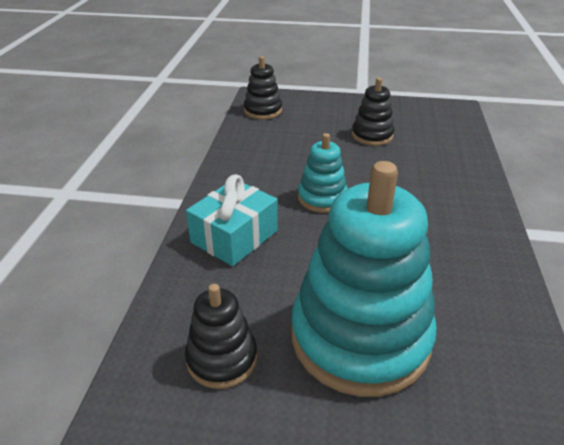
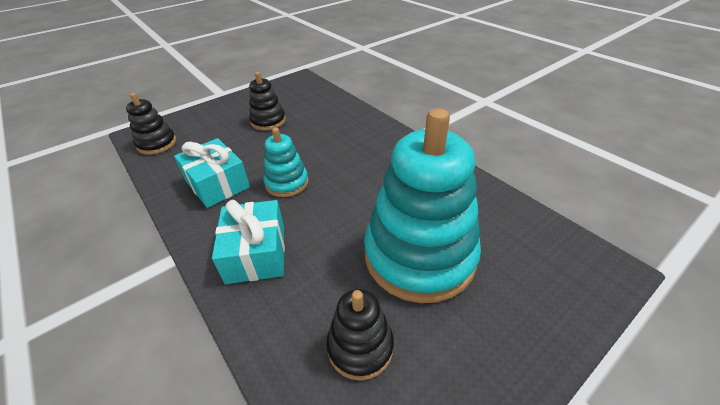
camera: 45 degrees left, 5 degrees up
none -> turquoise gift [174,138,250,208]

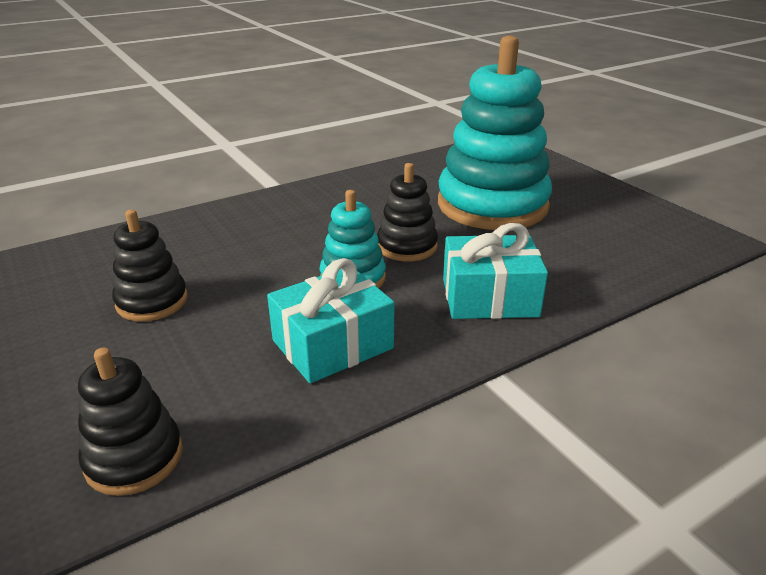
camera: 85 degrees left, 10 degrees down
black stacking toy [326,289,394,381] -> black stacking toy moved to [377,163,438,261]

